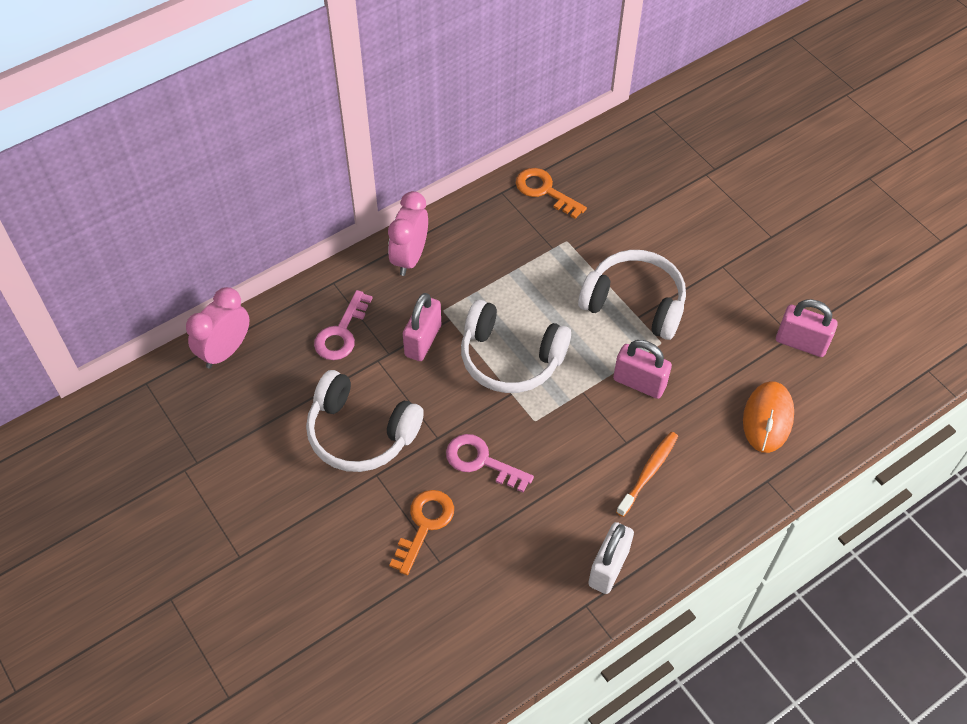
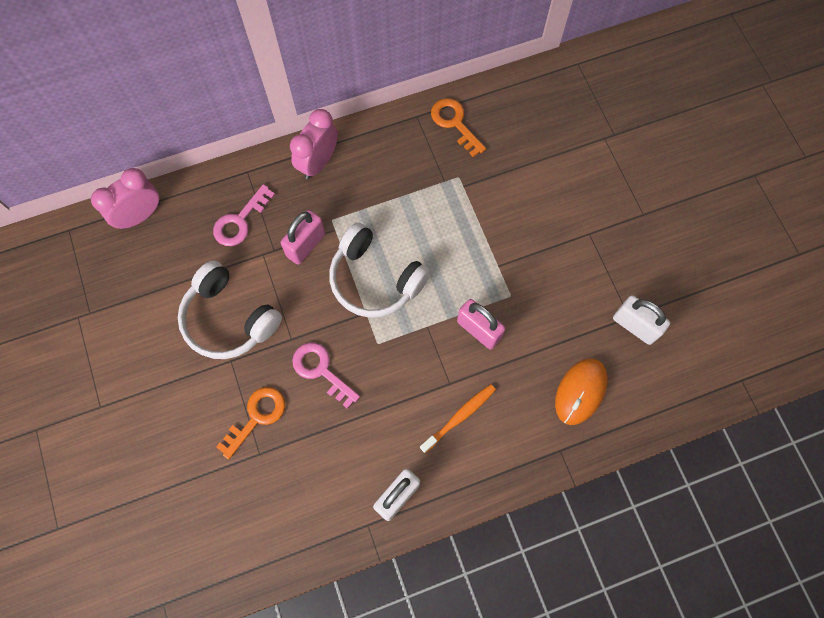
camera: 15 degrees right, 15 degrees up
white headphones [578,250,686,340] -> none
pink padlock [776,299,838,357] -> white padlock [613,295,670,345]

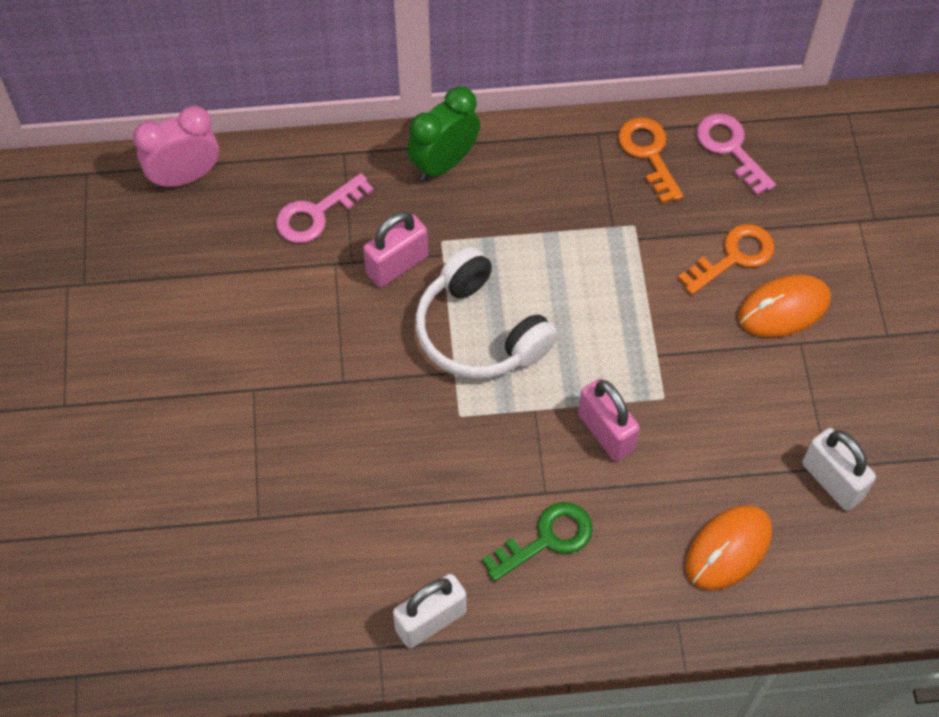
camera: 15 degrees right, 10 degrees down
white headphones [178,260,282,359] -> none
orange key [216,387,285,460] -> orange key moved to [678,224,774,295]
pink clock [290,109,338,179] -> green clock [407,86,480,181]
pink key [292,343,360,409] -> pink key moved to [696,113,776,196]
orange toothbrush [420,384,496,453] -> green key [482,502,593,582]
none -> orange mouse [738,274,831,337]

